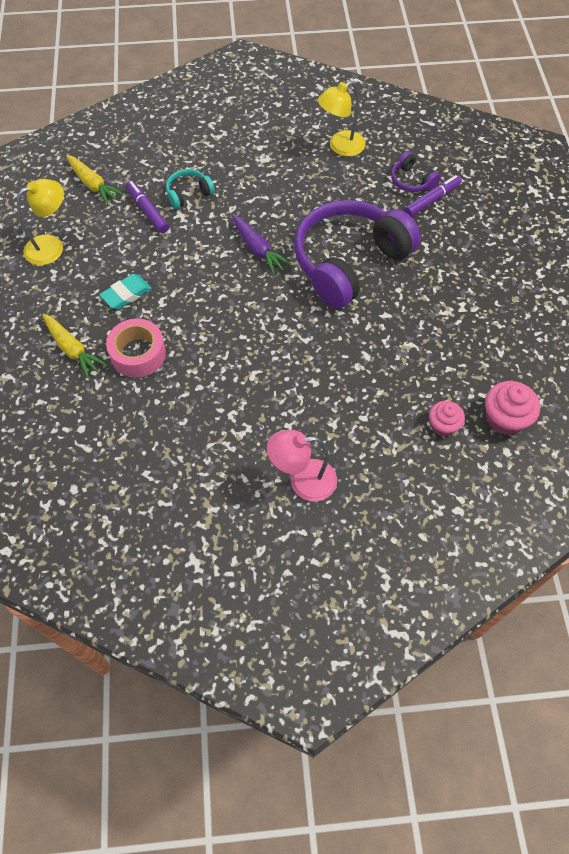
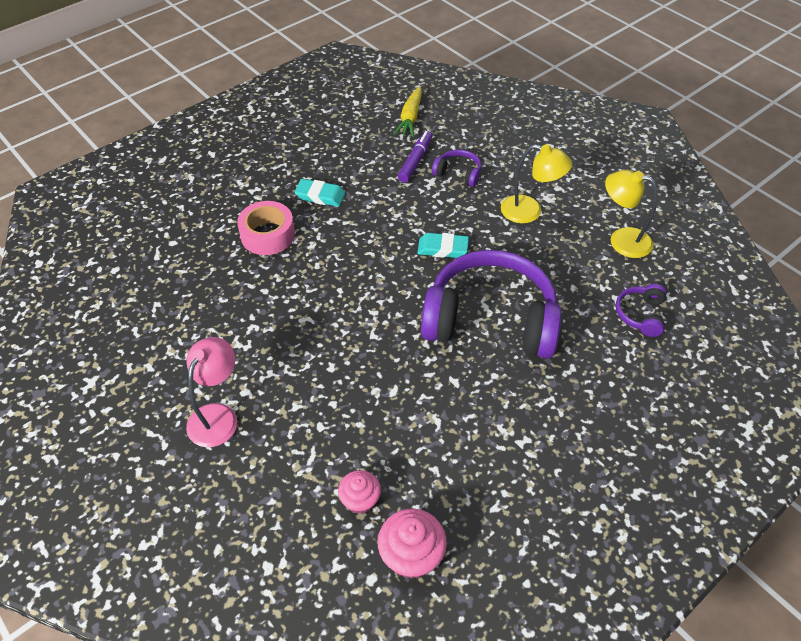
camera: 55 degrees right, 10 degrees down
yellow lamp [17,179,64,265] -> yellow lamp moved to [501,144,572,223]
yellow carrot [42,314,107,379] -> none
turquoise headphones [166,169,215,209] -> purple headphones [432,149,482,187]
purple carrot [232,215,291,275] -> turquoise eraser [417,233,469,258]
pink lamp [267,430,337,501] -> pink lamp turned 60 degrees clockwise [186,337,237,447]
purple marker [404,175,462,217] -> none

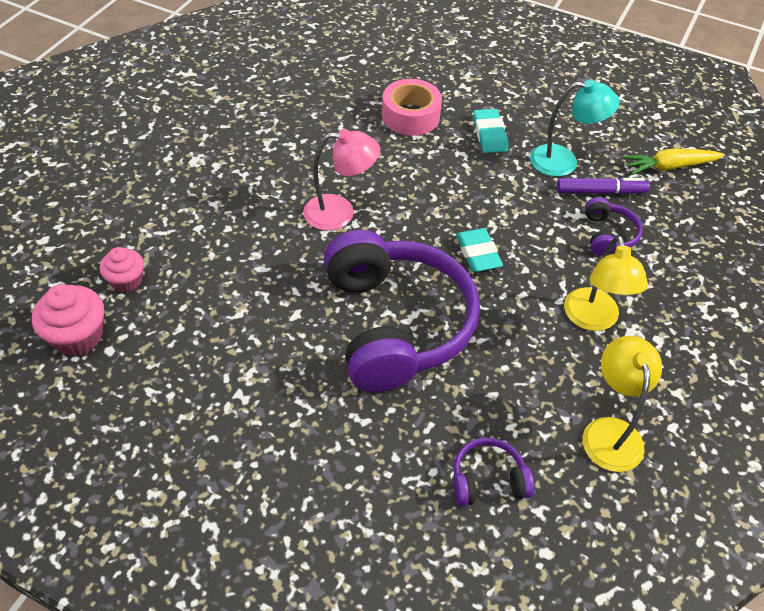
camera: 65 degrees right, 0 degrees up
pink lamp [186,337,237,447] -> pink lamp moved to [303,129,380,231]
none -> turquoise lamp [530,79,620,177]

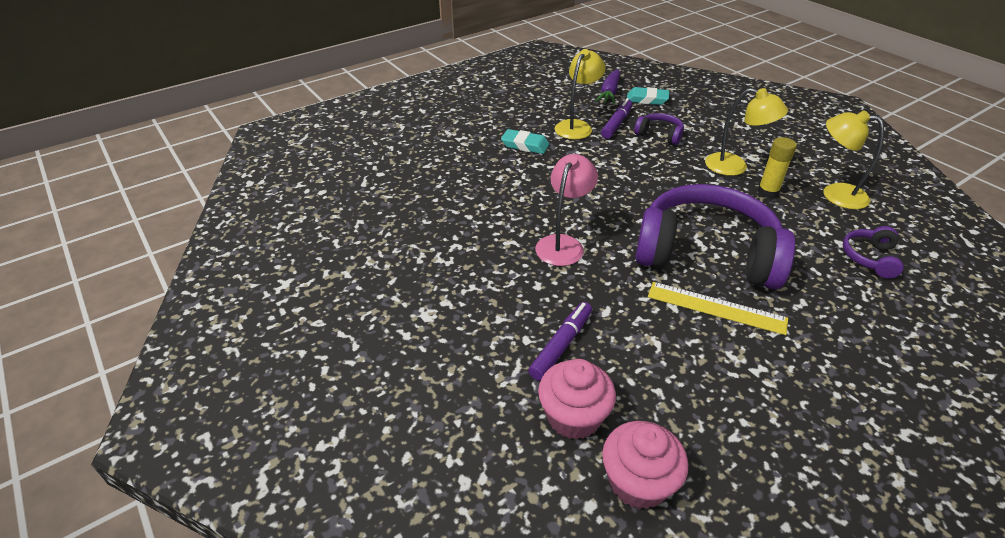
camera: 60 degrees left, 10 degrees down
pink cupcake [100,247,144,292] -> pink cupcake [538,359,616,440], size x1.51
pink tape [382,79,442,136] -> none
turquoise eraser [456,228,503,272] -> turquoise eraser moved to [627,87,669,105]
turquoise lamp [530,79,620,177] -> yellow lamp [555,49,606,140]
yellow carrot [622,148,725,175] -> purple carrot [595,69,620,104]
none -> purple marker [528,302,592,381]
none -> yellow ruler [648,282,788,335]
none -> yellow glue stick [758,137,797,198]

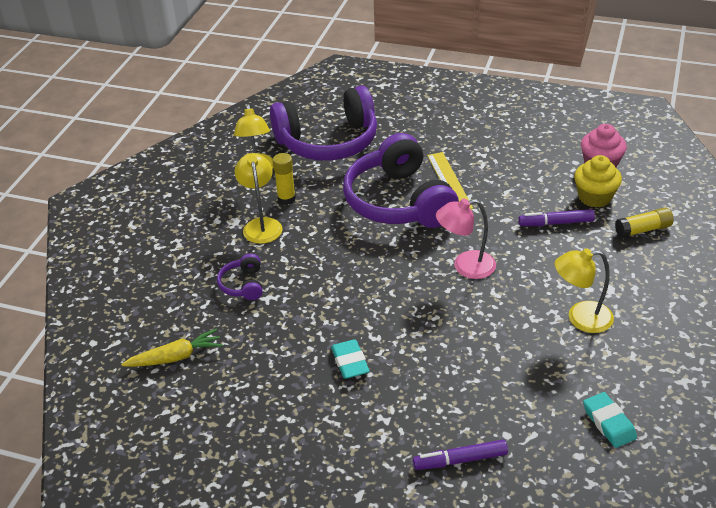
camera: 125 degrees left, 0 degrees up
pink cupcake [538,359,616,440] -> yellow cupcake [574,155,622,208]
yellow lamp [555,49,606,140] -> yellow lamp moved to [555,248,614,333]
purple carrot [595,69,620,104] -> yellow carrot [121,329,223,367]
purple marker [601,98,633,139] -> purple marker moved to [413,440,508,470]
turquoise eraser [627,87,669,105] -> turquoise eraser moved to [583,392,637,448]
purple headphones [843,226,904,279] -> purple headphones [270,85,377,161], size x2.39
none -> yellow glue stick [615,207,674,238]

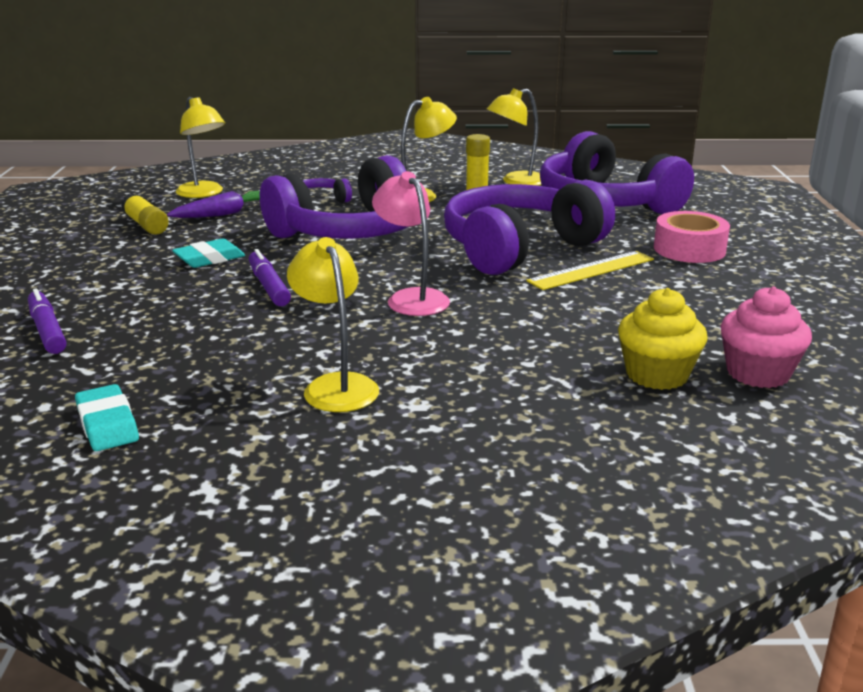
camera: 70 degrees right, 15 degrees down
yellow carrot [121,329,223,367] -> yellow lamp [176,97,225,198]
purple marker [518,209,595,226] -> purple marker moved to [249,249,291,306]
turquoise eraser [583,392,637,448] -> turquoise eraser turned 75 degrees counterclockwise [75,384,139,451]
yellow glue stick [615,207,674,238] -> yellow glue stick moved to [121,193,169,235]
none -> purple carrot [167,191,260,218]
none -> purple headphones [260,155,409,239]
none -> pink tape [654,211,730,263]

